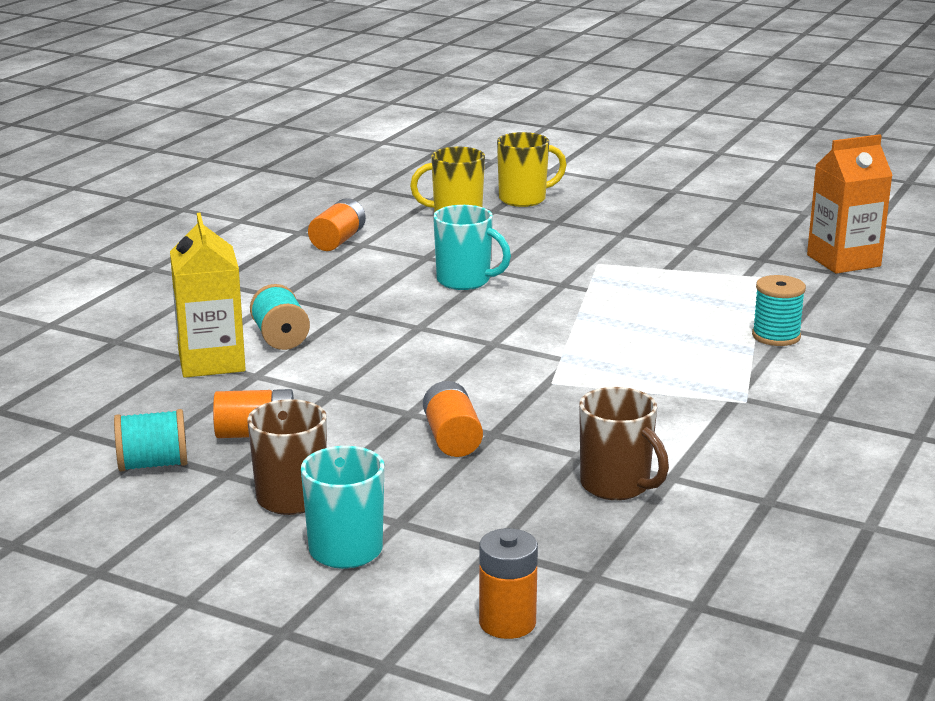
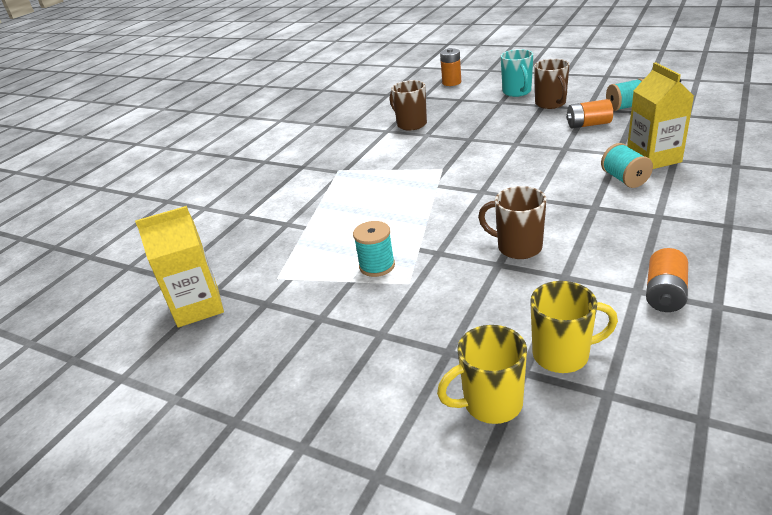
camera: 175 degrees left, 10 degrees up
orange battery [423,381,483,457] -> none
turquoise mug [433,205,511,290] -> brown mug [478,186,547,259]
turquoise spool [752,275,806,346] -> turquoise spool moved to [353,221,395,277]
orange carton [807,134,893,274] -> yellow carton [135,206,224,327]

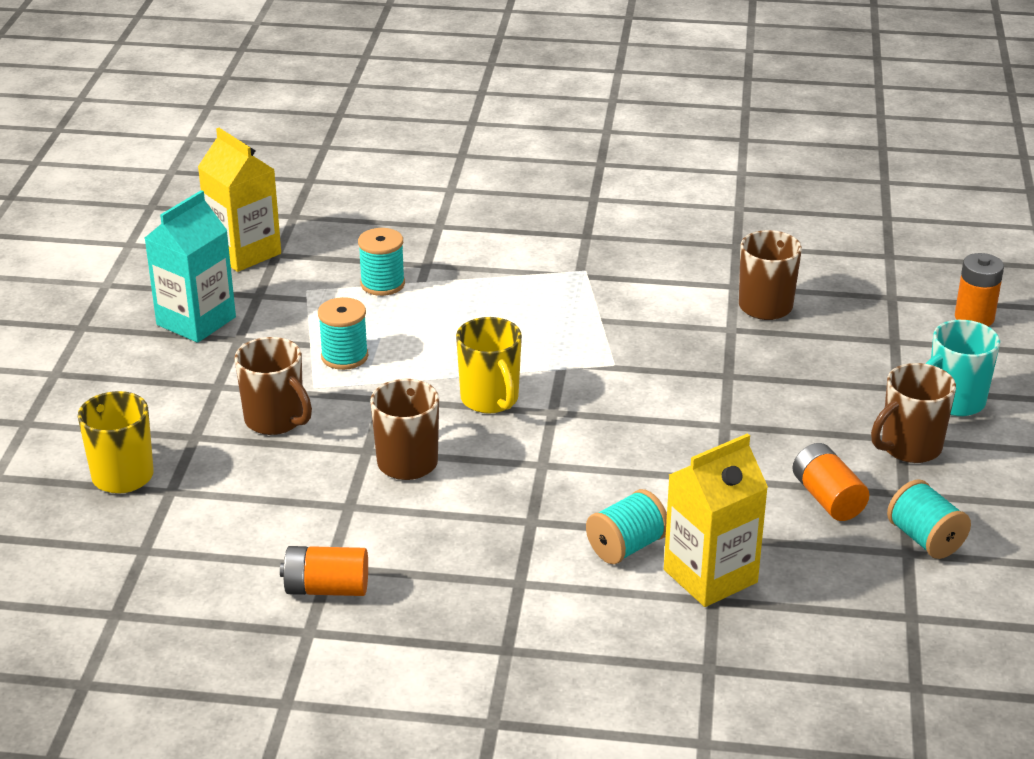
camera: 65 degrees right, 0 degrees up
yellow mug [530,281,618,373] -> yellow mug moved to [456,317,522,413]
none -> turquoise carton [145,190,236,343]
none -> brown mug [235,337,312,435]
none -> turquoise spool [358,228,405,296]

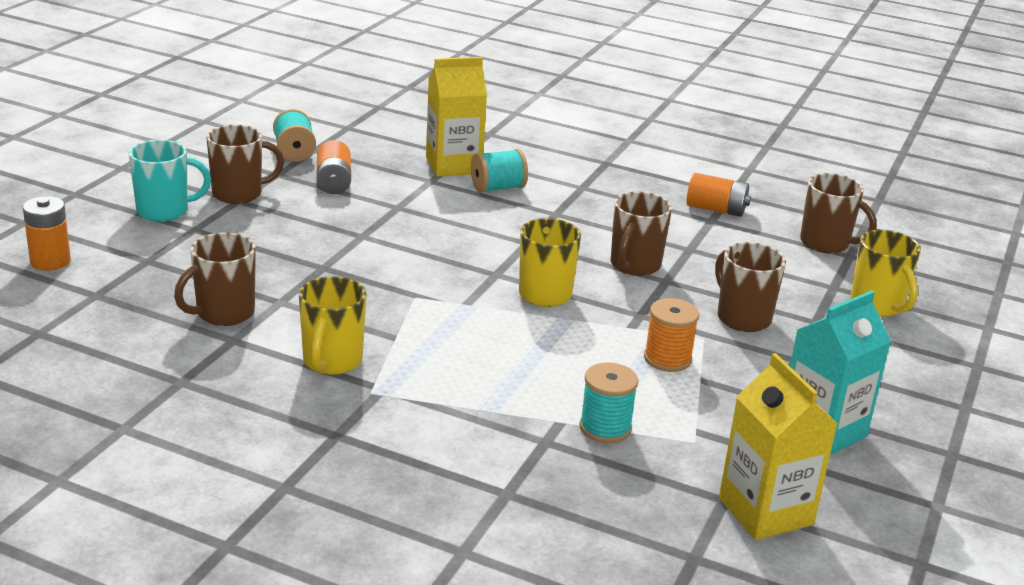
camera: 165 degrees left, 5 degrees down
turquoise spool [318,297,368,370] -> orange spool [644,298,699,372]
none -> yellow mug [299,276,366,375]
none -> brown mug [800,173,877,254]

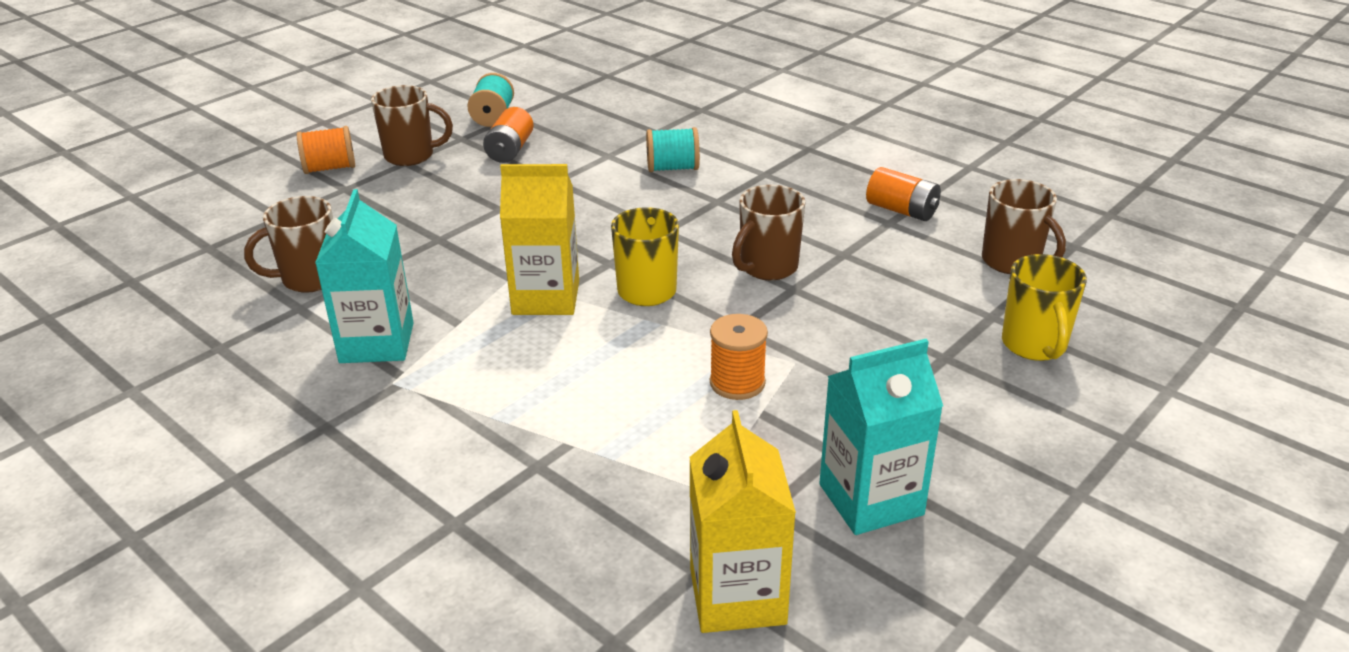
camera: 20 degrees right, 5 degrees up
orange battery [23,196,71,271] -> none
turquoise mug [129,140,211,222] -> orange spool [297,126,355,174]
yellow mug [299,276,366,375] -> turquoise carton [315,189,414,363]
yellow carton [426,57,487,177] -> yellow carton moved to [500,164,579,315]
turquoise spool [579,362,638,443] -> none
brown mug [715,242,786,332] -> none

